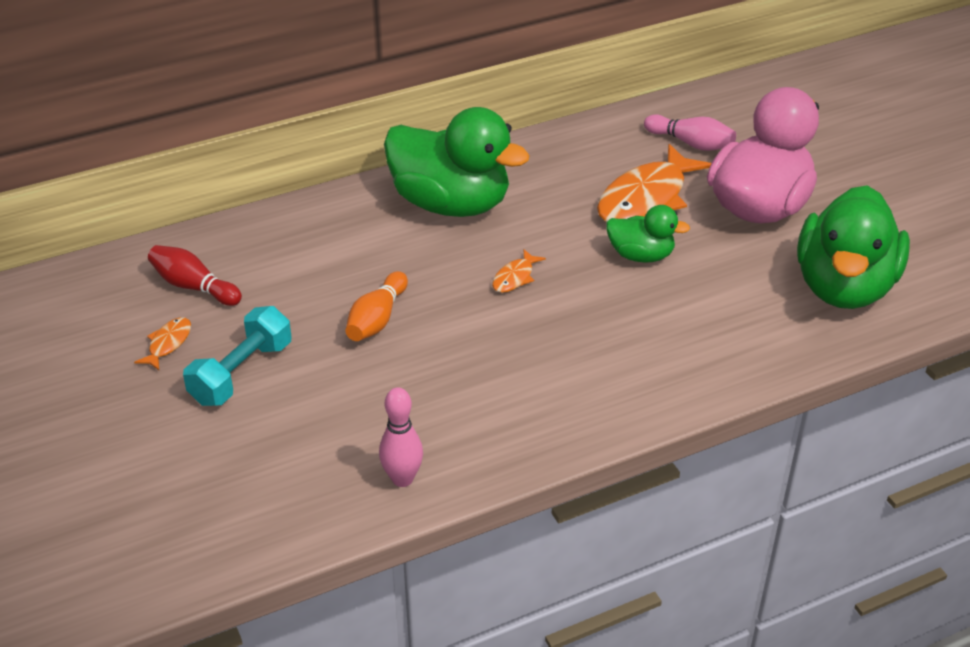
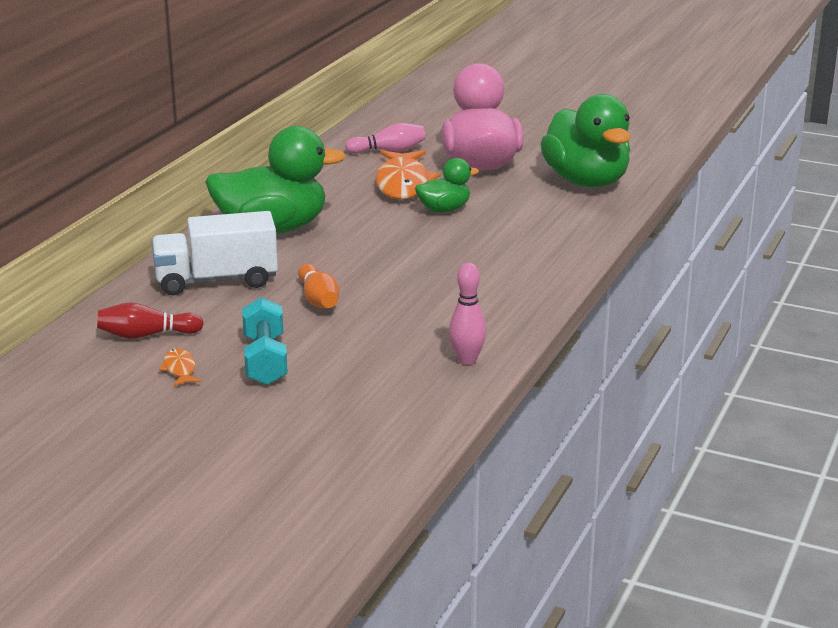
camera: 40 degrees left, 15 degrees down
orange fish [492,249,546,293] -> none
none -> white truck [152,211,278,295]

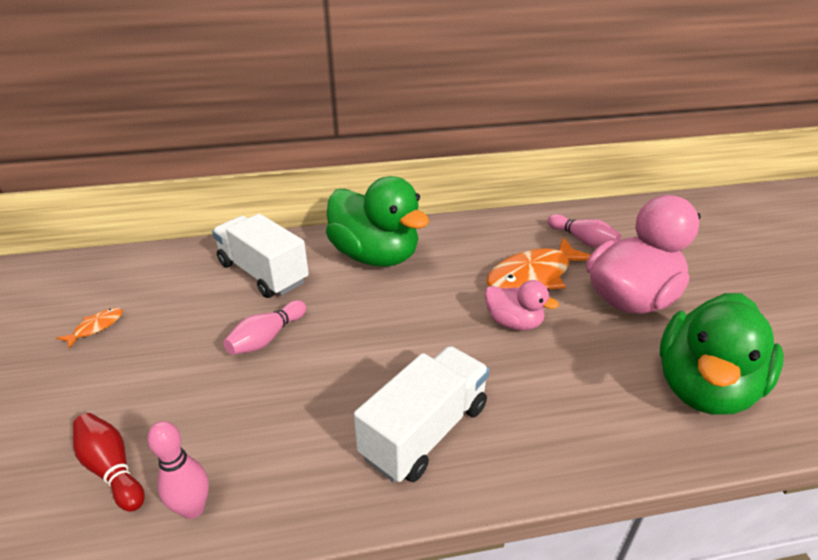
camera: 55 degrees right, 10 degrees up
red bowling pin [97,302,204,339] -> red bowling pin moved to [73,413,145,512]
turquoise dumbbell [242,297,288,385] -> none
orange bowling pin [298,264,339,308] -> pink bowling pin [223,300,306,355]
green duck [415,158,479,213] -> pink duck [485,280,559,330]
none -> white truck [354,346,490,483]

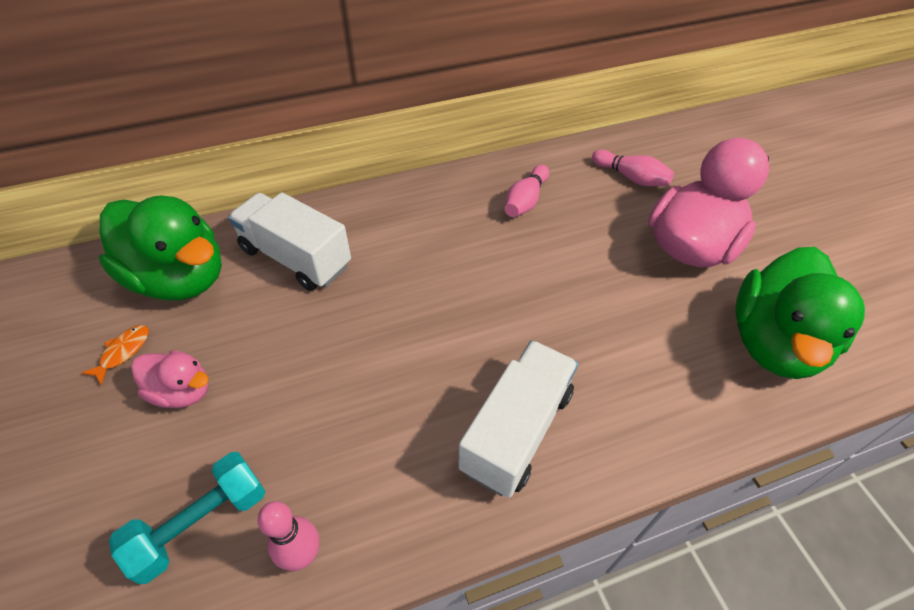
camera: 10 degrees left, 15 degrees up
red bowling pin [73,413,145,512] -> turquoise dumbbell [109,452,266,584]
pink bowling pin [223,300,306,355] -> pink bowling pin moved to [505,165,549,217]
green duck [326,176,430,267] -> green duck moved to [99,195,222,300]
pink duck [485,280,559,330] -> pink duck moved to [131,350,209,408]
orange fish [487,237,590,289] -> none

